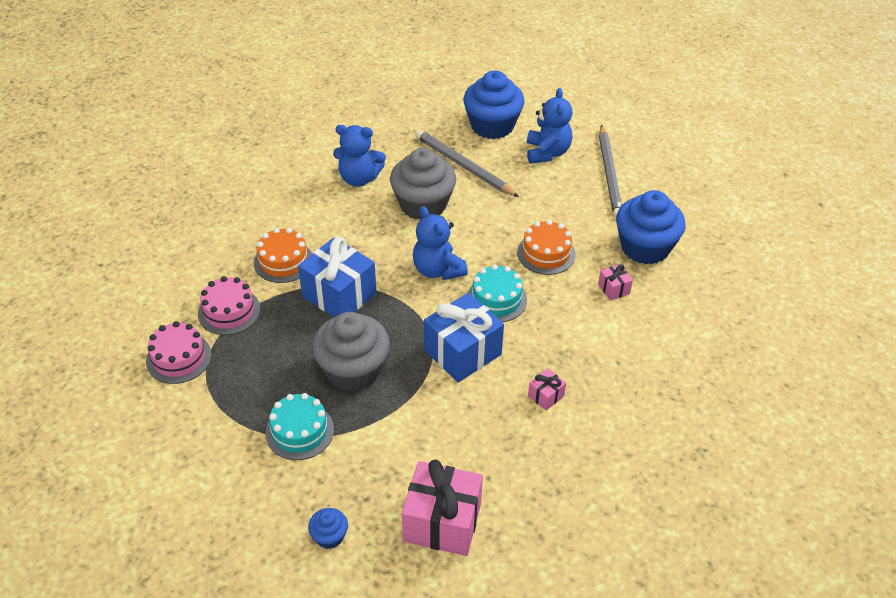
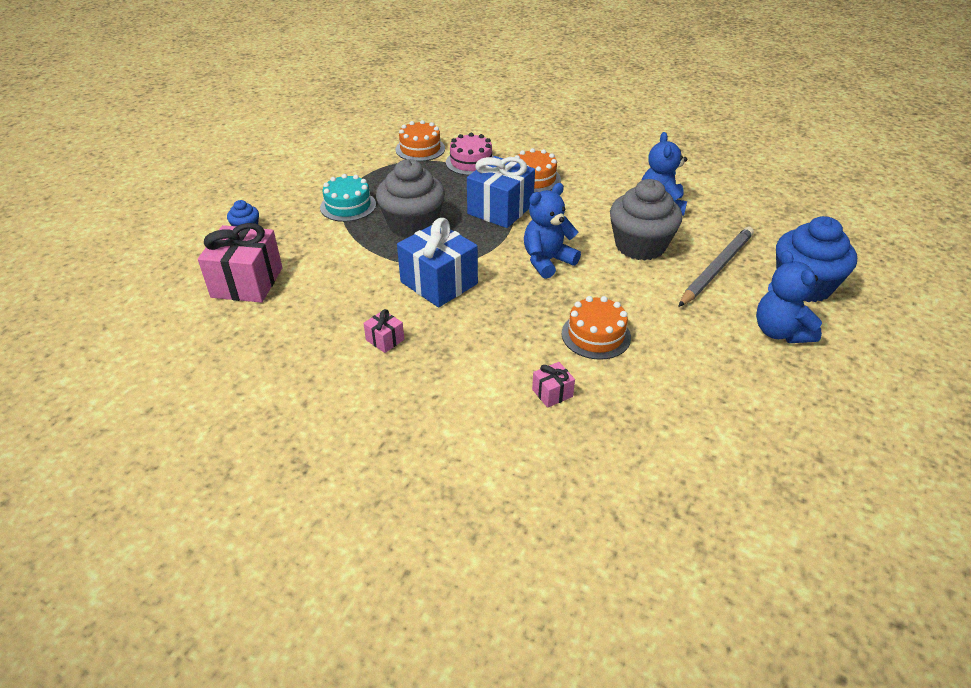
camera: 85 degrees right, 5 degrees down
pink cake [146,321,212,384] -> orange cake [396,120,445,162]
turquoise cake [467,264,527,322] -> none
blue teddy bear [527,88,572,164] -> blue teddy bear turned 75 degrees clockwise [756,250,822,343]
grey pencil [599,124,622,218] -> none
blue cupcake [616,190,686,265] -> none

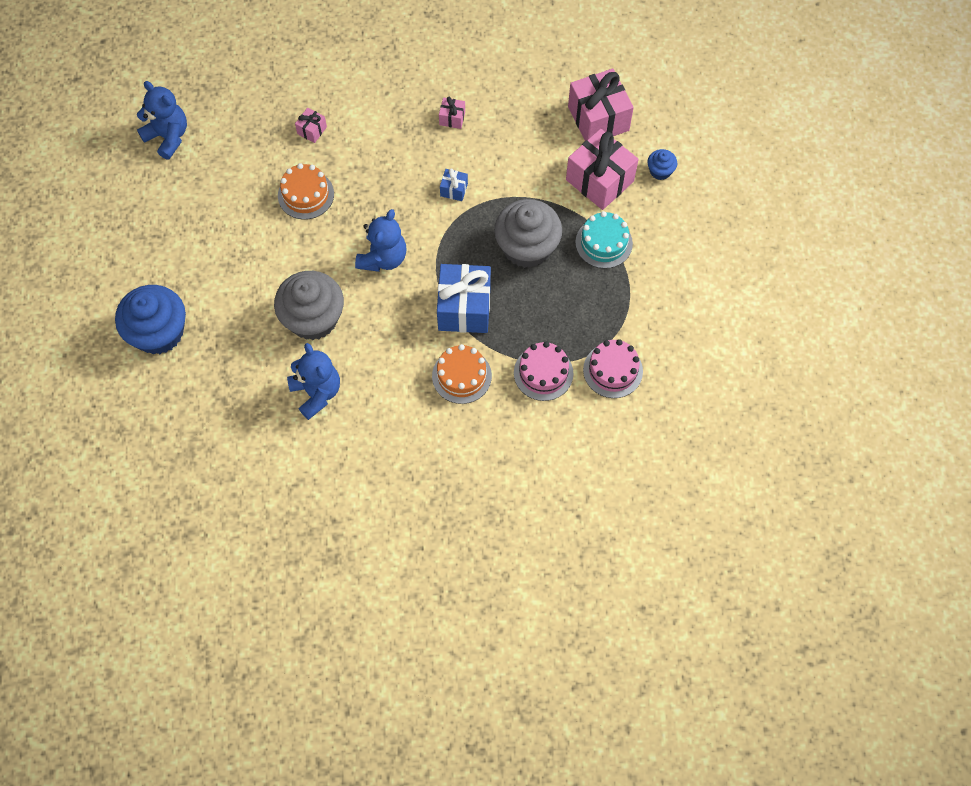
camera: 150 degrees right, 25 degrees up
orange cake [396,120,445,162] -> pink cake [583,339,643,398]
blue gift [397,218,478,307] -> blue gift [440,168,468,201], size x0.45
grey pencil [678,226,754,307] -> none
blue teddy bear [756,250,822,343] -> blue teddy bear moved to [137,81,187,160]
none -> pink gift [566,129,639,210]

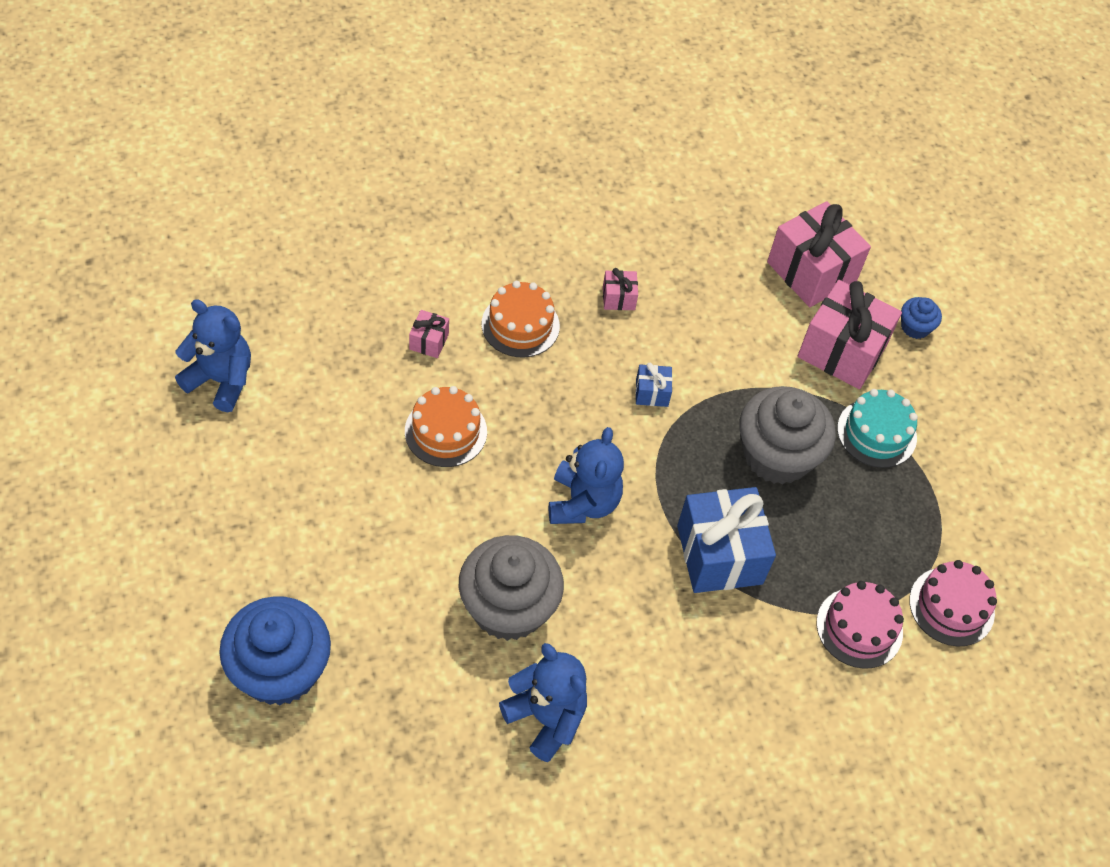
camera: 20 degrees left, 10 degrees down
orange cake [432,344,492,404] -> orange cake moved to [482,281,560,357]

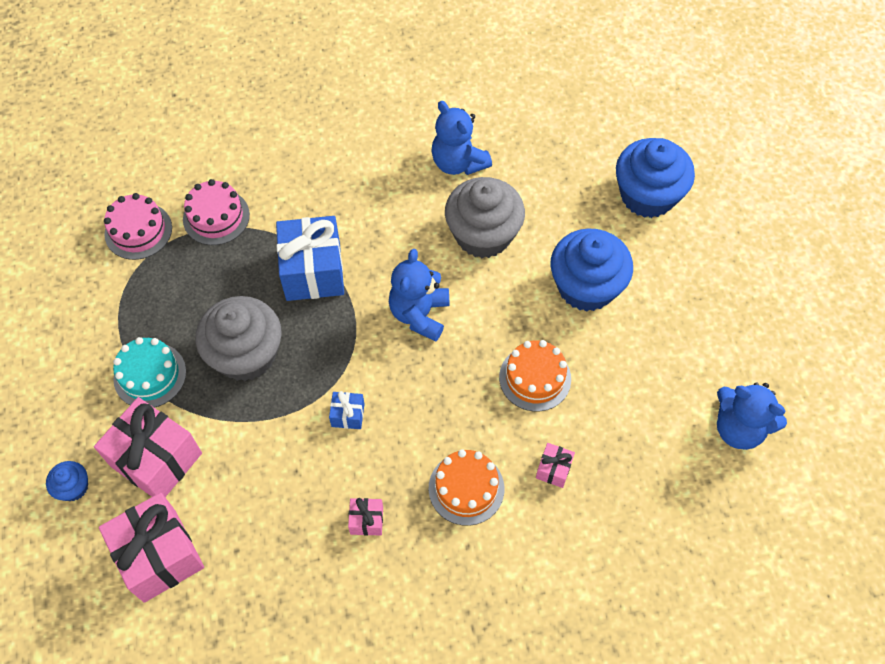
camera: 170 degrees left, 5 degrees up
none -> blue cupcake [551,229,633,312]

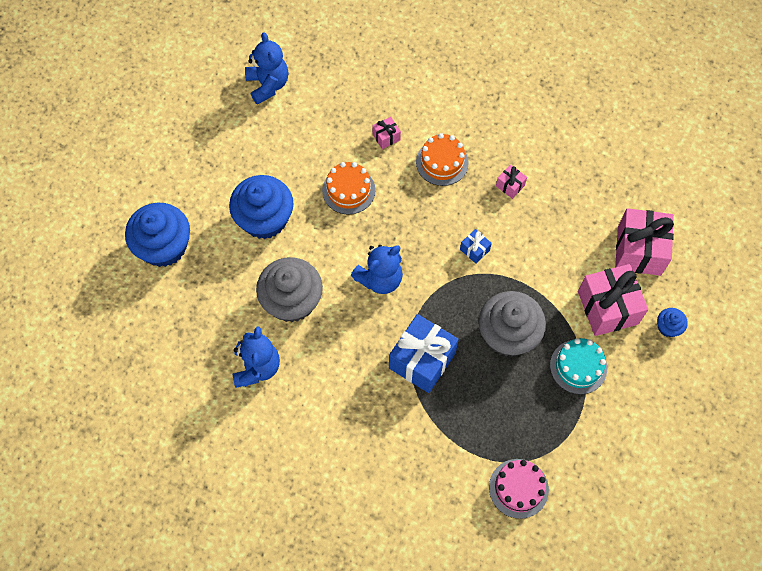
camera: 140 degrees left, 5 degrees up
pink cake [183,179,250,245] -> none

